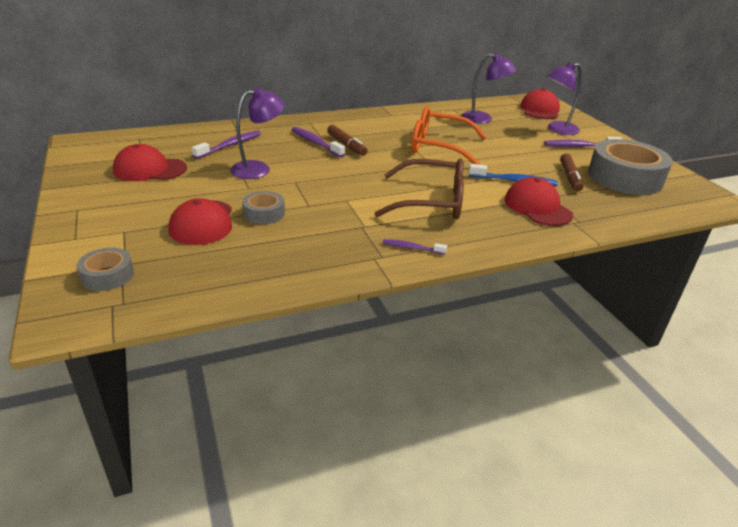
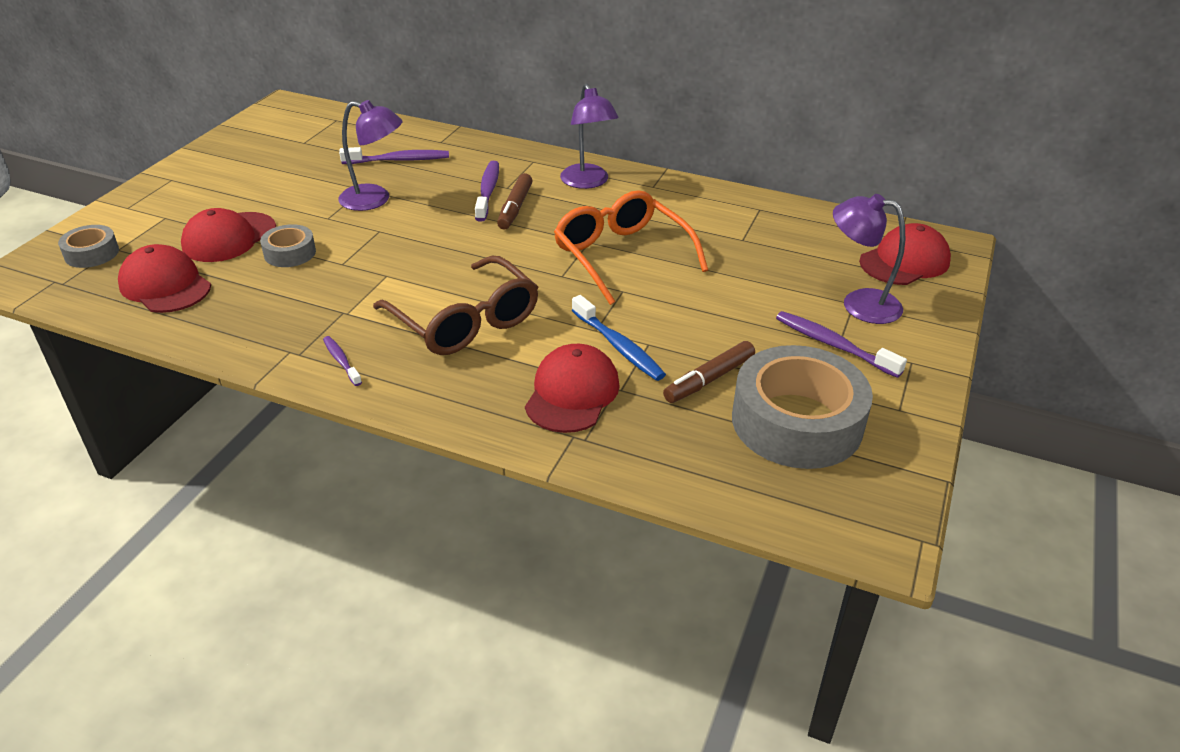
camera: 45 degrees right, 5 degrees up
red cap [113,144,187,181] -> red cap moved to [118,244,211,313]
purple lamp [461,53,517,123] -> purple lamp moved to [560,83,618,189]

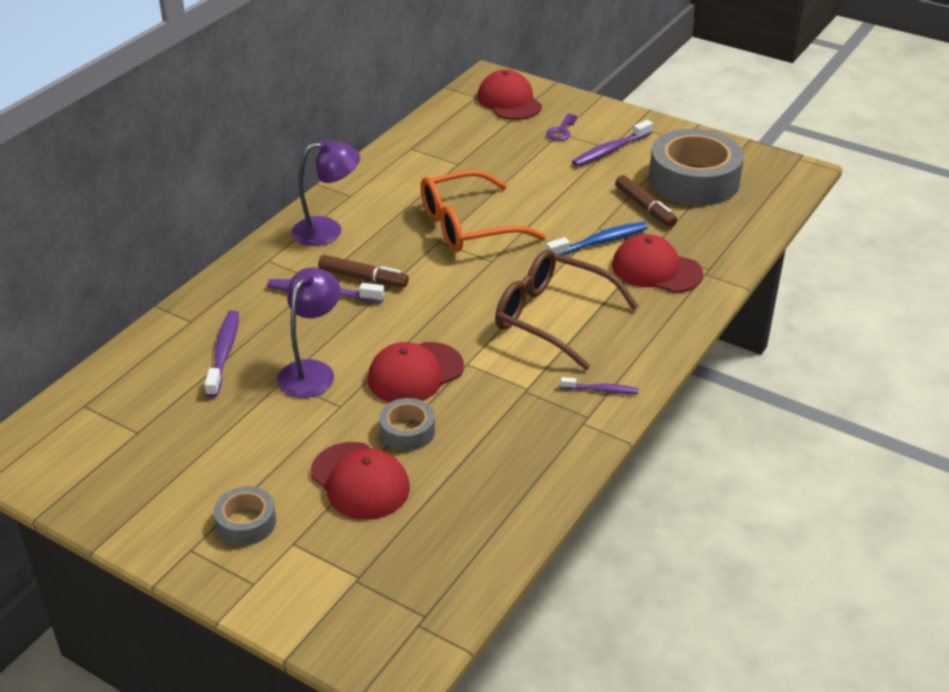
camera: 80 degrees left, 0 degrees up
grey tape [58,225,119,268] -> grey tape moved to [214,486,276,545]
red cap [118,244,211,313] -> red cap moved to [367,342,464,402]
purple toothbrush [323,336,362,386] -> purple toothbrush turned 150 degrees counterclockwise [561,377,639,394]
brown glasses [373,256,539,355] -> brown glasses turned 120 degrees counterclockwise [495,249,639,370]
purple lamp [833,194,905,324] -> purple key [546,113,577,141]

